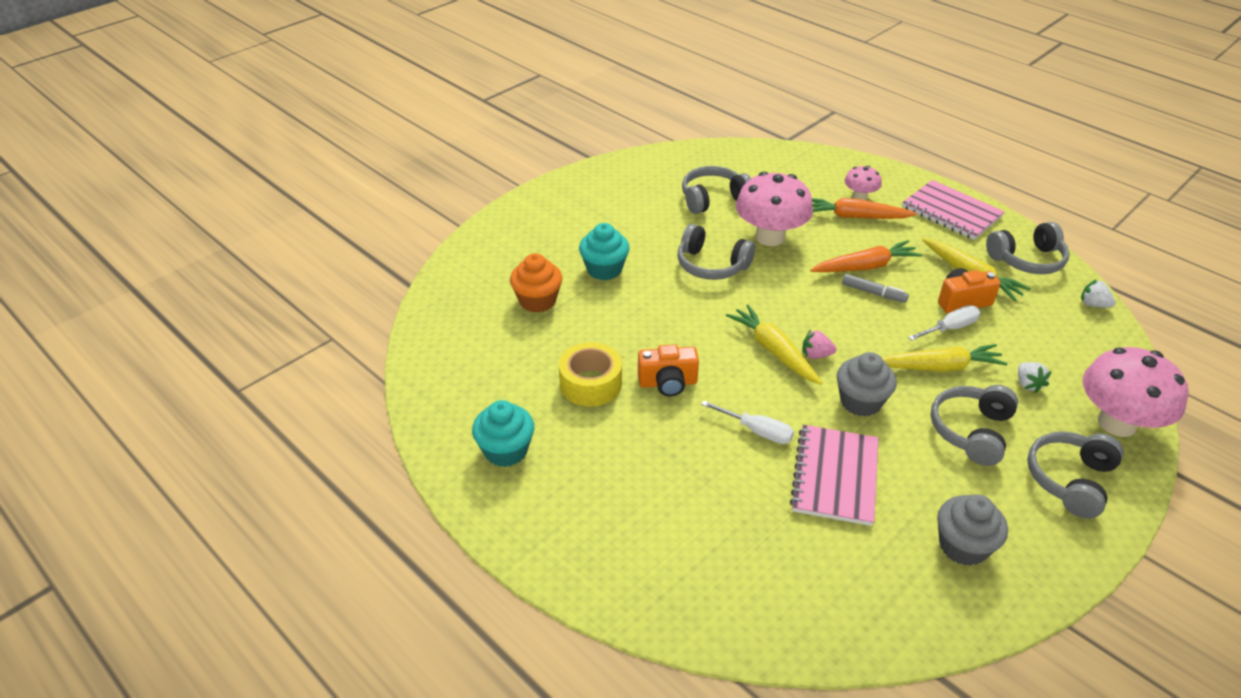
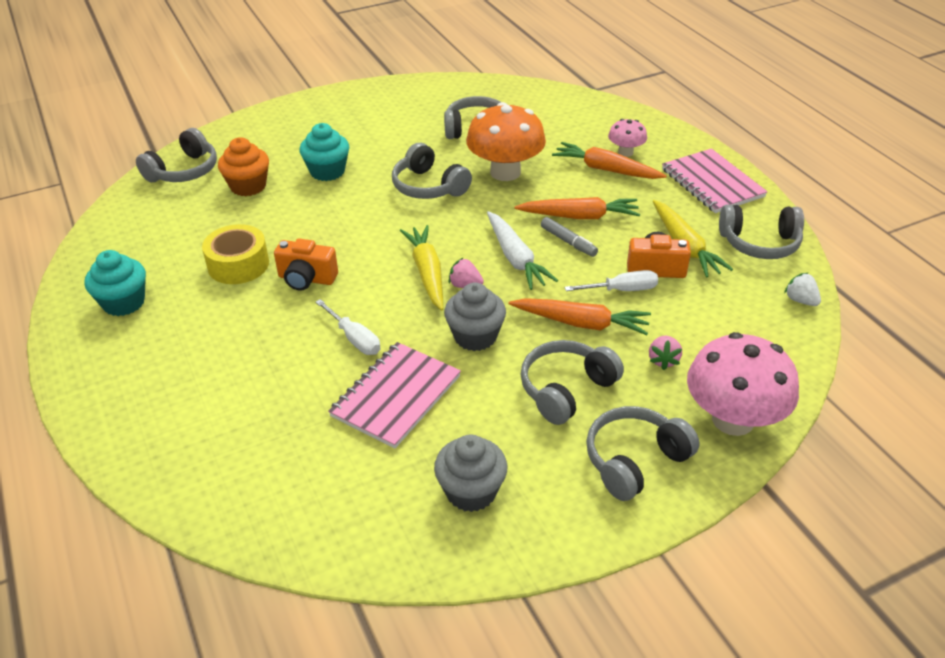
camera: 20 degrees right, 0 degrees up
pink mushroom [736,172,813,246] -> orange mushroom [466,102,546,181]
yellow carrot [882,344,1008,372] -> orange carrot [509,298,651,335]
white strawberry [1018,362,1052,393] -> pink strawberry [649,336,682,370]
none -> grey headphones [136,128,217,182]
none -> white carrot [487,211,558,290]

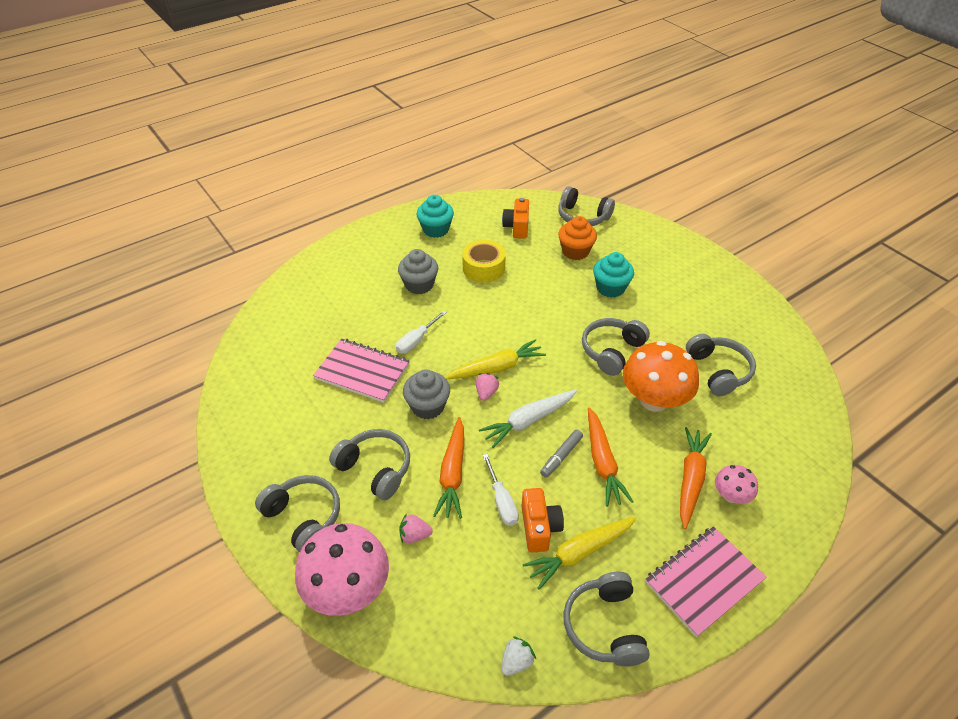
camera: 80 degrees right, 5 degrees up
orange camera [274,239,338,291] -> orange camera moved to [502,198,529,239]
grey cupcake [434,434,507,512] -> grey cupcake moved to [398,249,438,294]

